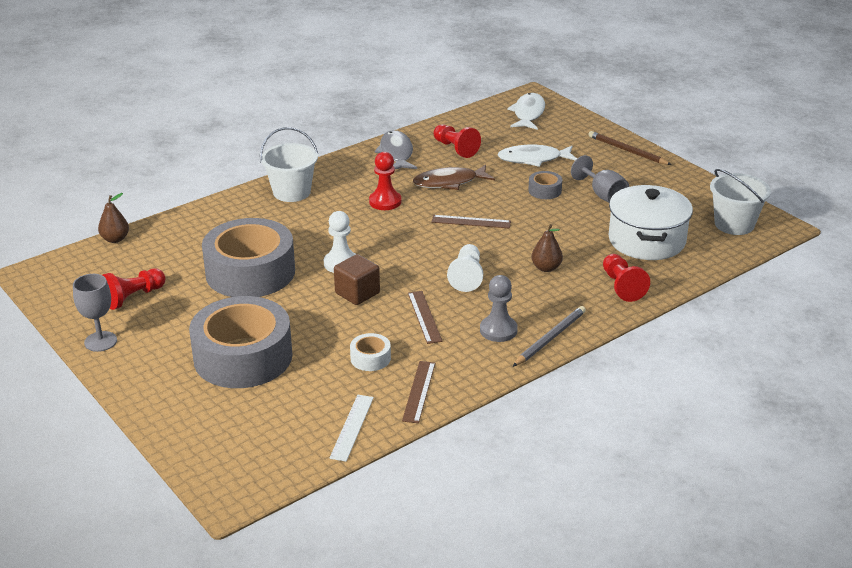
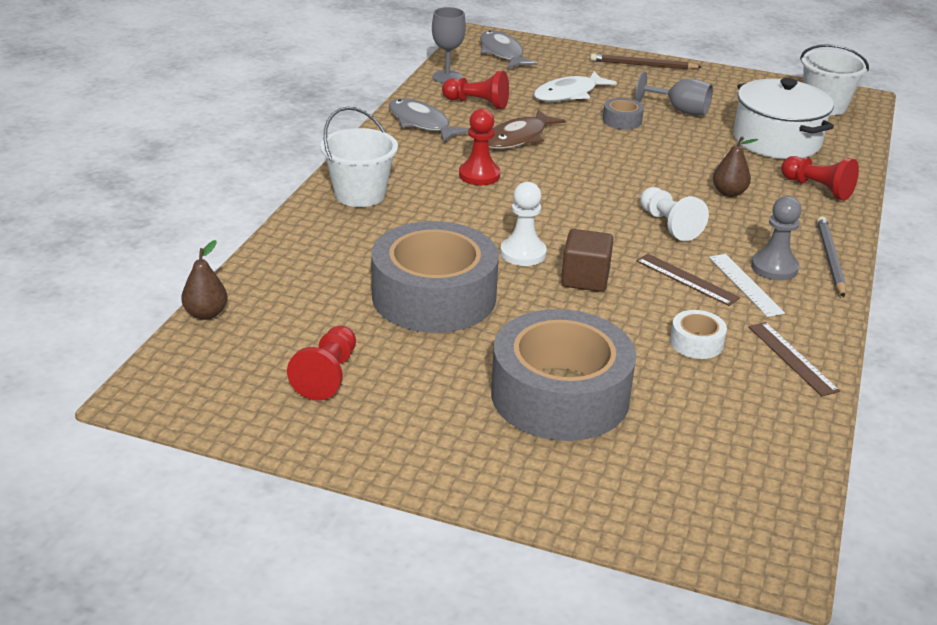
camera: 35 degrees left, 0 degrees up
grey goblet [73,274,117,352] -> grey goblet moved to [432,7,466,83]
white ruler [329,395,374,461] -> white ruler moved to [709,254,785,317]
brown ruler [431,215,511,229] -> none
white fish [507,93,545,130] -> grey fish [480,31,537,69]

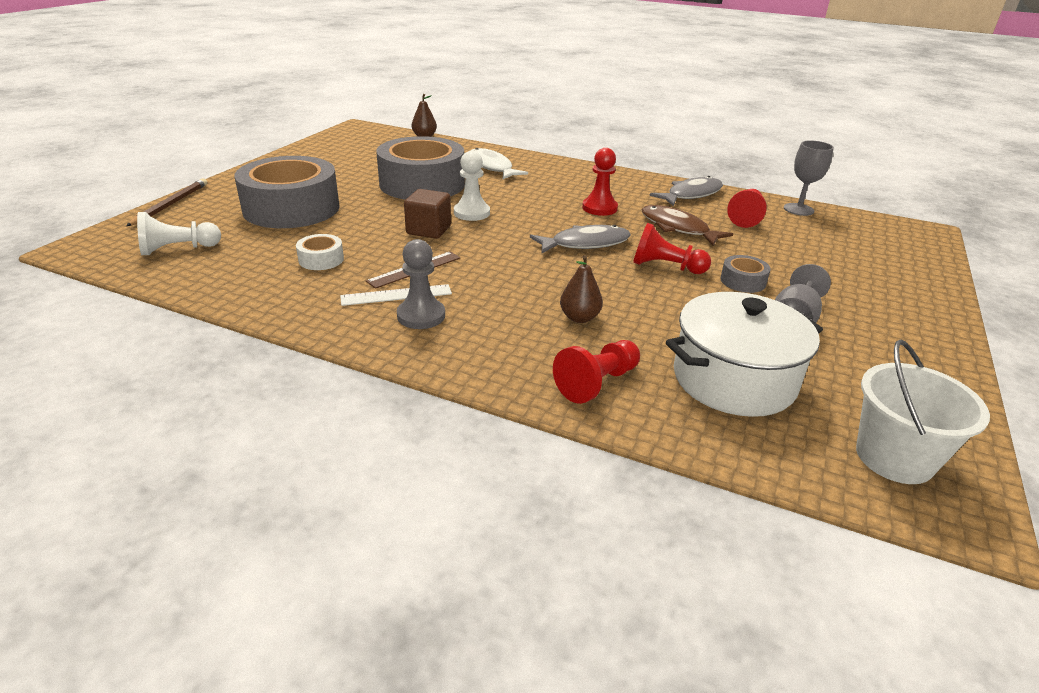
camera: 95 degrees right, 0 degrees up
red pawn [287,325,356,401] -> red pawn moved to [633,223,711,274]
white bucket [320,106,398,207] -> none
grey fish [480,31,537,69] -> grey fish moved to [530,225,631,254]
white fish [534,71,617,102] -> white fish moved to [471,148,528,179]
brown pencil [590,54,702,69] -> brown pencil moved to [126,178,207,226]
white pawn [640,187,709,241] -> white pawn moved to [137,212,221,255]
brown ruler [749,322,840,397] -> none
grey pencil [817,216,846,297] -> none

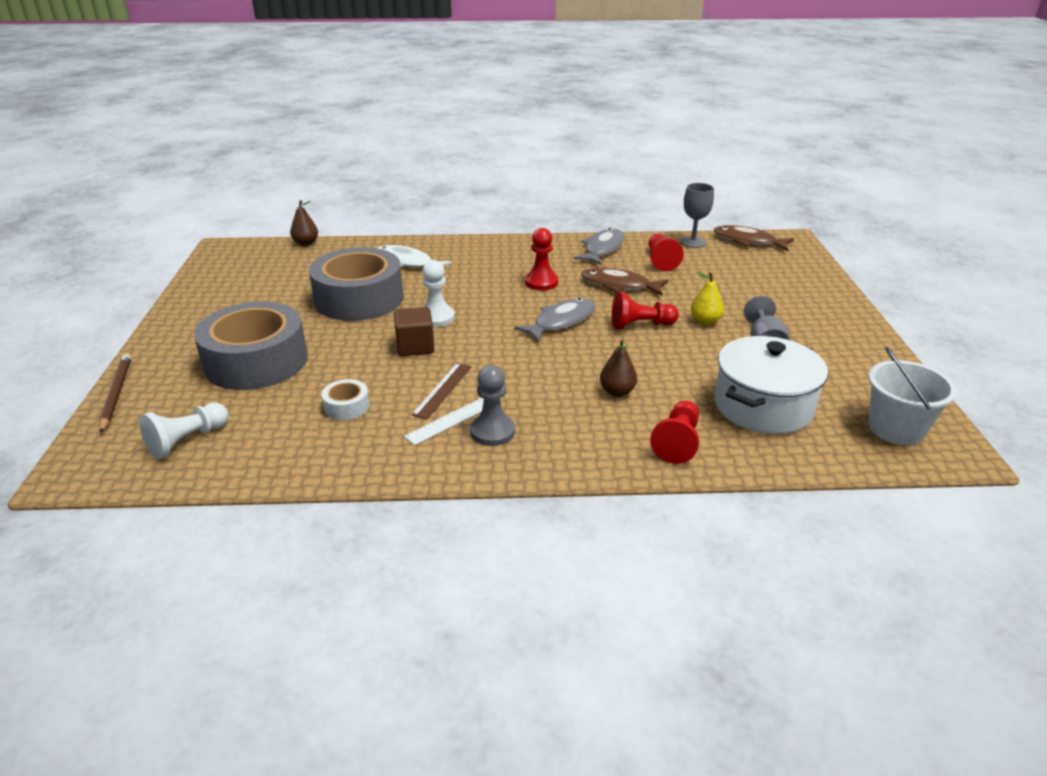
camera: 25 degrees left, 0 degrees up
grey tape [720,255,771,293] -> yellow pear [691,272,724,325]
none -> brown fish [714,225,794,251]

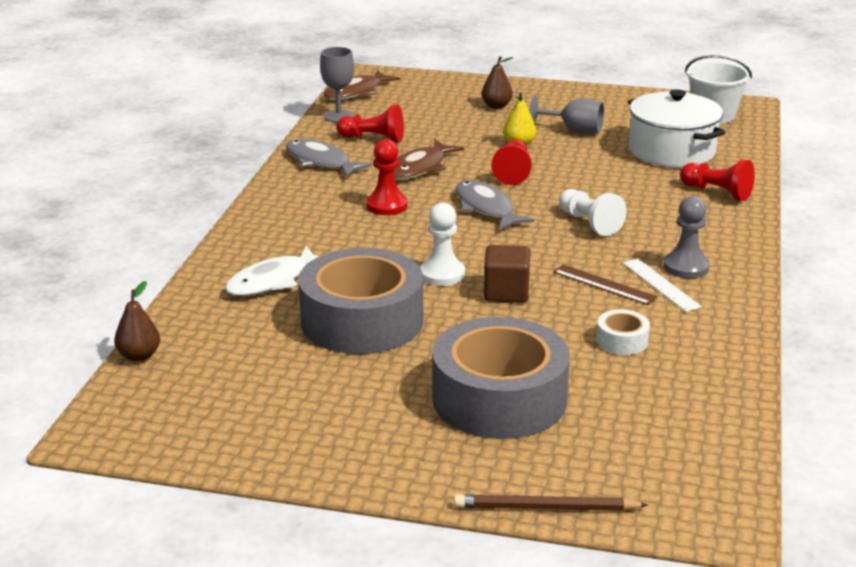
camera: 75 degrees left, 5 degrees down
white pawn [139,403,228,459] -> white pawn moved to [559,189,627,236]
brown pear [600,340,637,397] -> brown pear moved to [481,56,513,109]

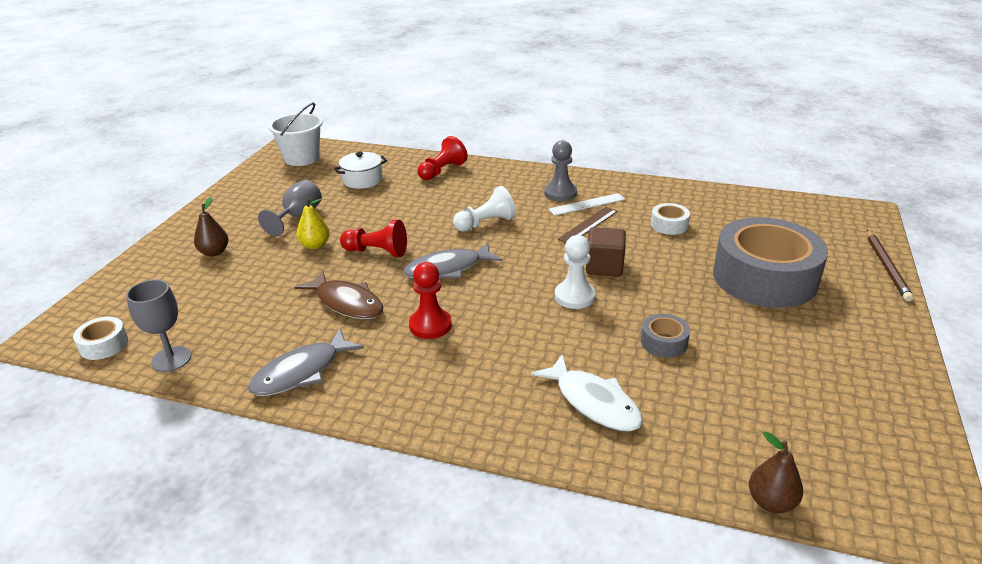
camera: 85 degrees left, 5 degrees up
grey tape [298,248,423,354] -> grey tape [641,314,690,358], size x0.41
brown fish [323,70,400,100] -> white tape [73,317,128,360]
red pawn [336,105,404,143] -> none
white pot [628,89,726,168] -> white pot [334,152,387,189], size x0.57

